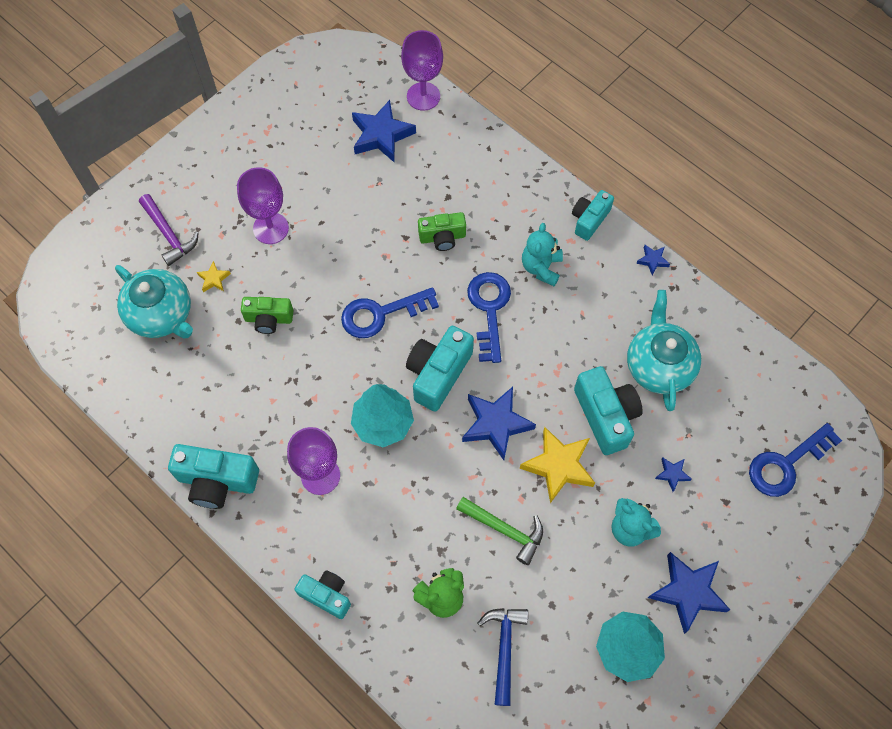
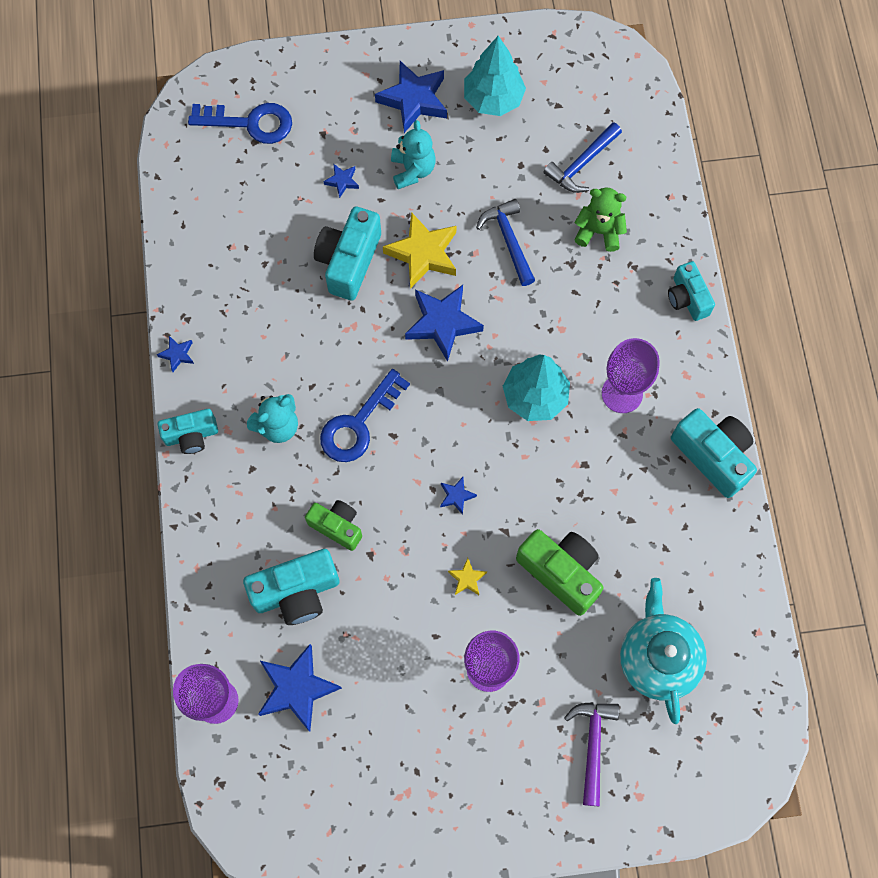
camera: 140 degrees left, 5 degrees up
yellow star [197,261,231,292] -> yellow star moved to [448,558,487,595]
green camera [241,297,293,334] -> green camera [516,529,604,616], size x1.57
blue key [341,287,439,338] -> blue star [440,477,477,515]
turquoise camera [406,326,474,412] -> turquoise camera moved to [243,549,340,625]
green hammer [456,497,543,565] -> blue hammer [476,199,535,286]
turquoise teapot [627,290,701,411] -> none

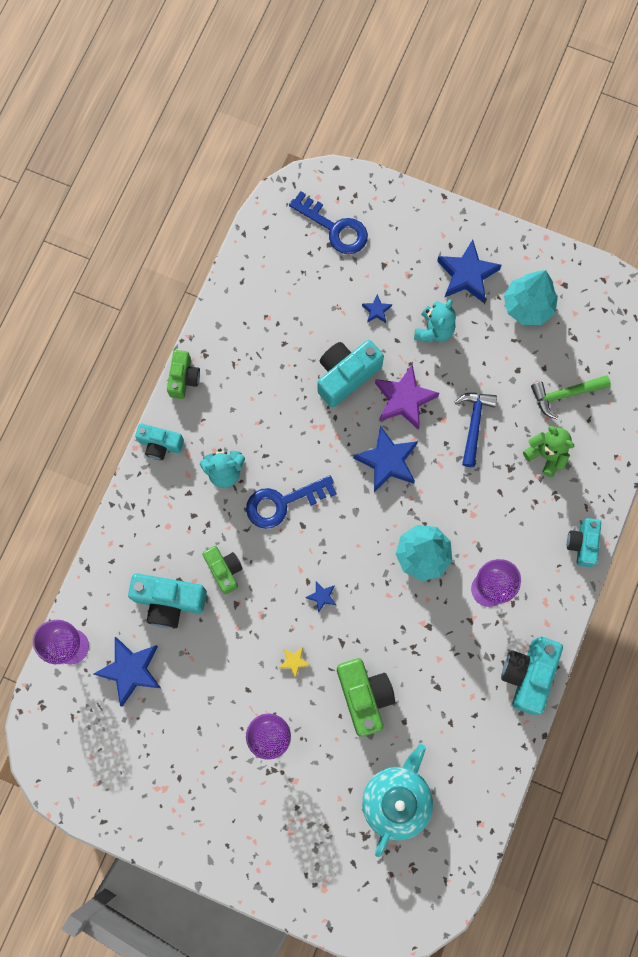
camera: 30 degrees right, 5 degrees up
blue star [157,336,194,372] -> green camera [167,350,200,399]
yellow star [383,212,456,289] -> purple star [375,364,439,430]
blue hammer [543,122,622,193] -> green hammer [531,375,611,419]
purple hammer [564,702,620,806] -> none
turquoise camera [671,408,757,498] -> turquoise camera turned 150 degrees counterclockwise [501,637,563,715]

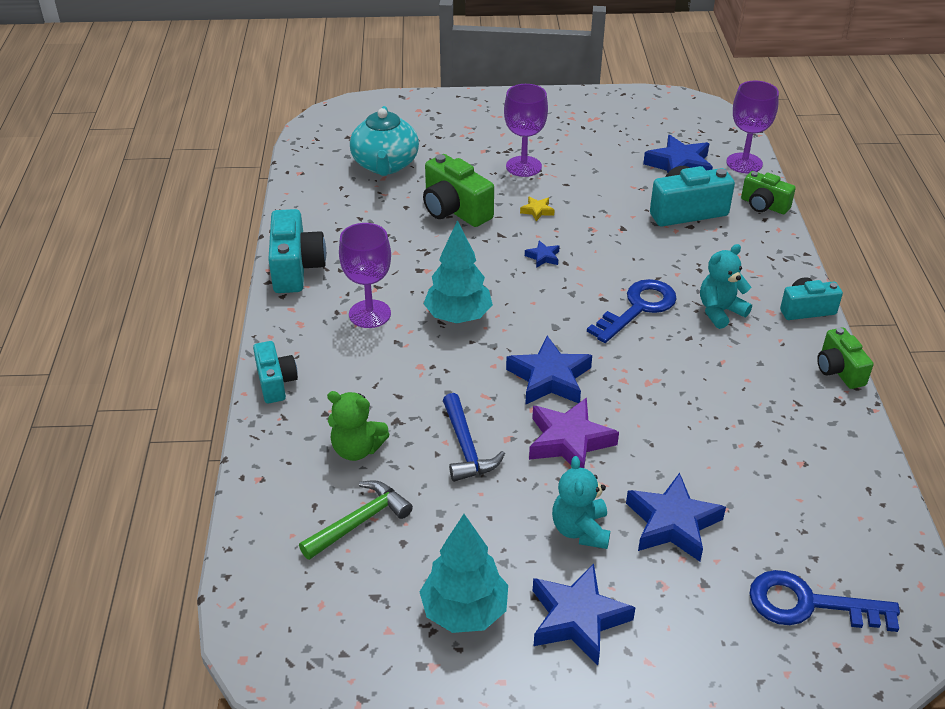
camera: 155 degrees right, 35 degrees down
green camera [202,546,243,594] -> green camera moved to [741,171,796,214]
turquoise camera [318,340,384,407] -> none
blue star [362,294,392,323] -> blue star [626,473,726,561], size x2.13

